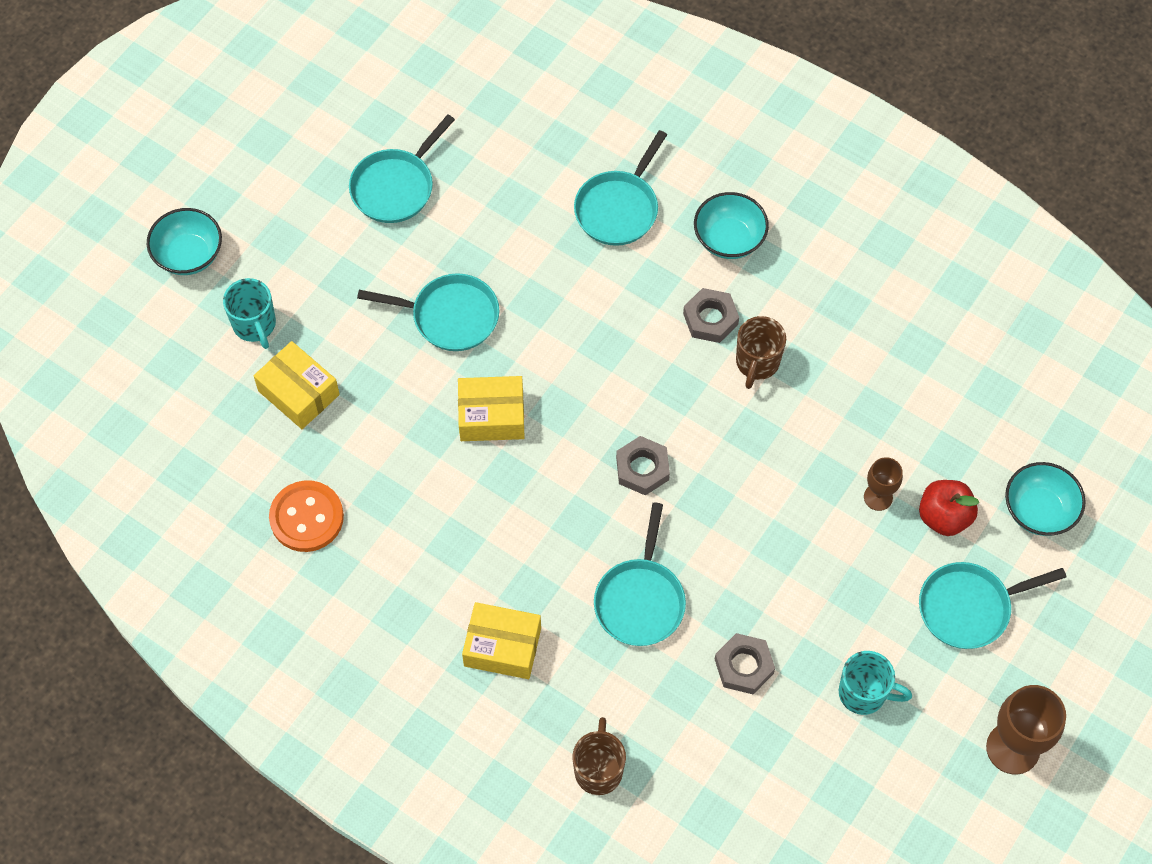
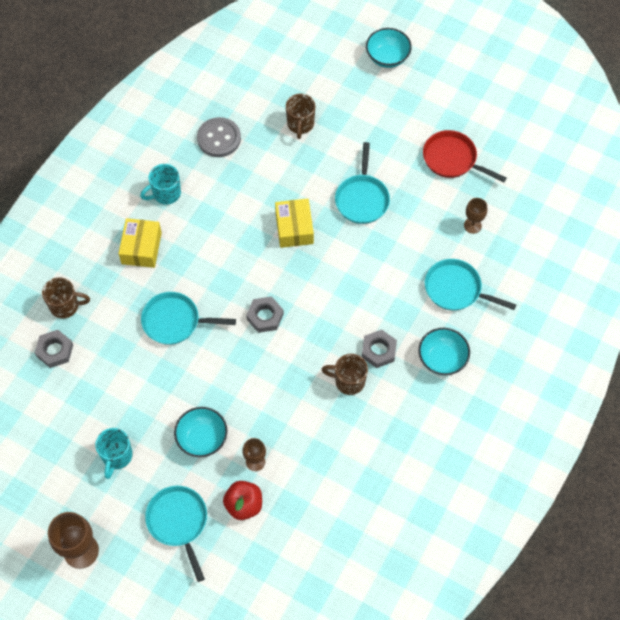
camera: 85 degrees right, 0 degrees up
turquoise mug [223,278,276,349] -> turquoise mug moved to [140,164,181,205]
yellow box [254,341,340,429] -> brown mug [286,94,315,139]
orange button [269,480,344,552] -> grey button [197,117,241,157]
turquoise pan [349,115,455,223] -> red pan [423,130,507,182]
grey nut [715,633,775,694] -> grey nut moved to [35,330,73,368]
turquoise bowl [1005,462,1086,536] -> turquoise bowl moved to [174,407,228,457]
none -> brown goblet [464,198,487,234]

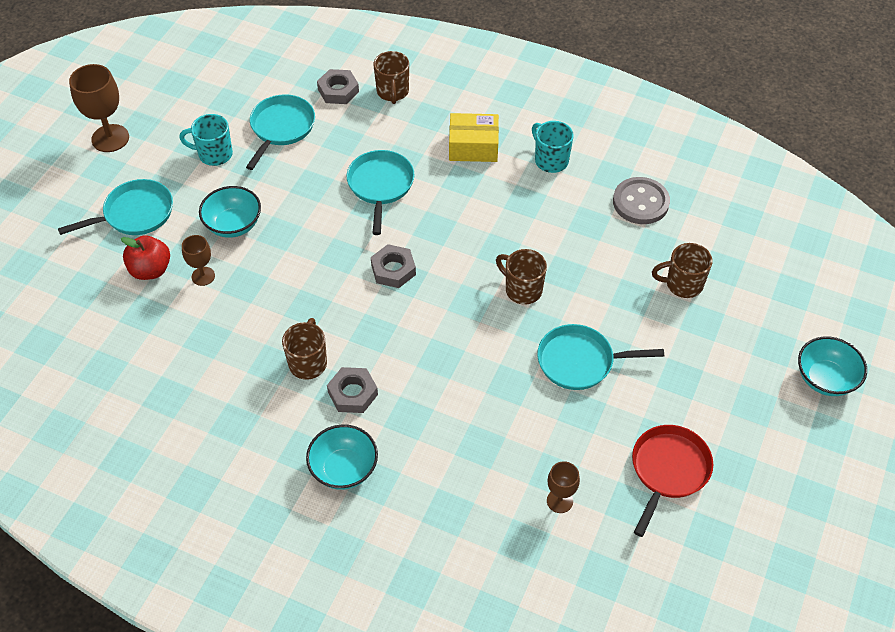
camera: 85 degrees right, 10 degrees down
yellow box [275,199,314,248] -> brown mug [496,249,547,305]
turquoise pan [425,259,516,310] -> turquoise pan moved to [246,94,315,170]

